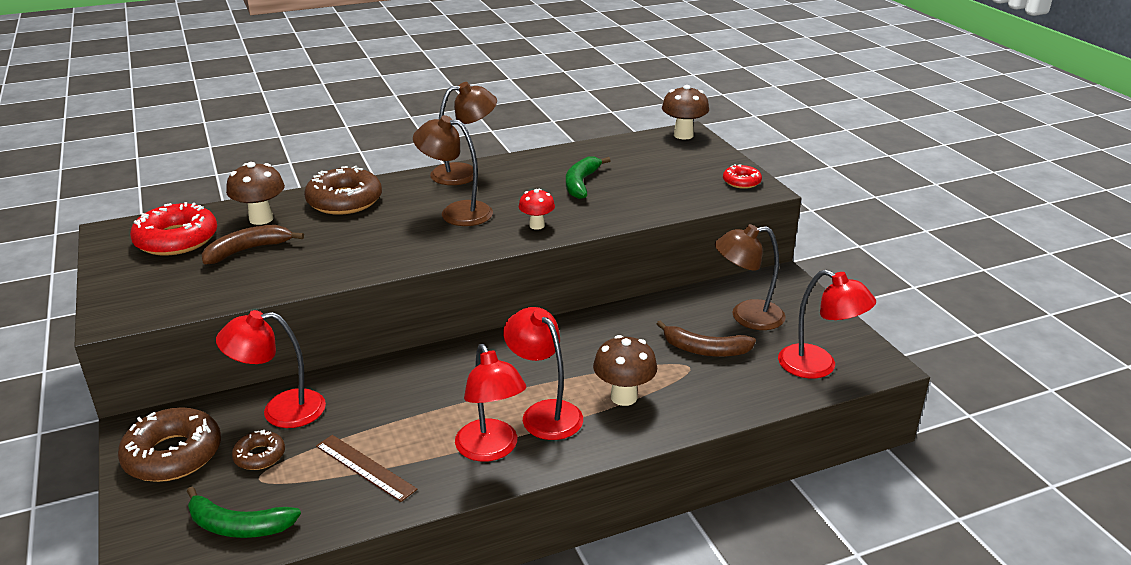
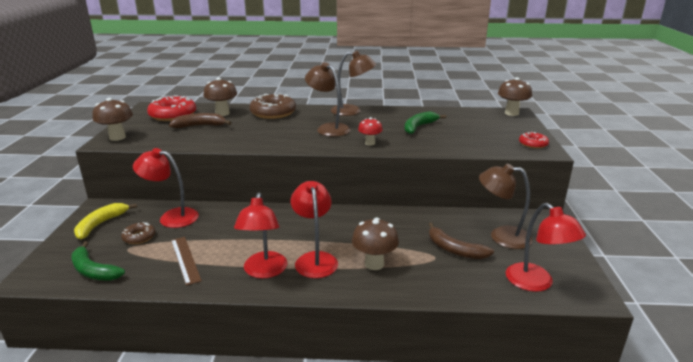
camera: 25 degrees right, 5 degrees down
brown donut [118,407,221,482] -> yellow banana [74,203,137,239]
none -> brown mushroom [92,98,133,141]

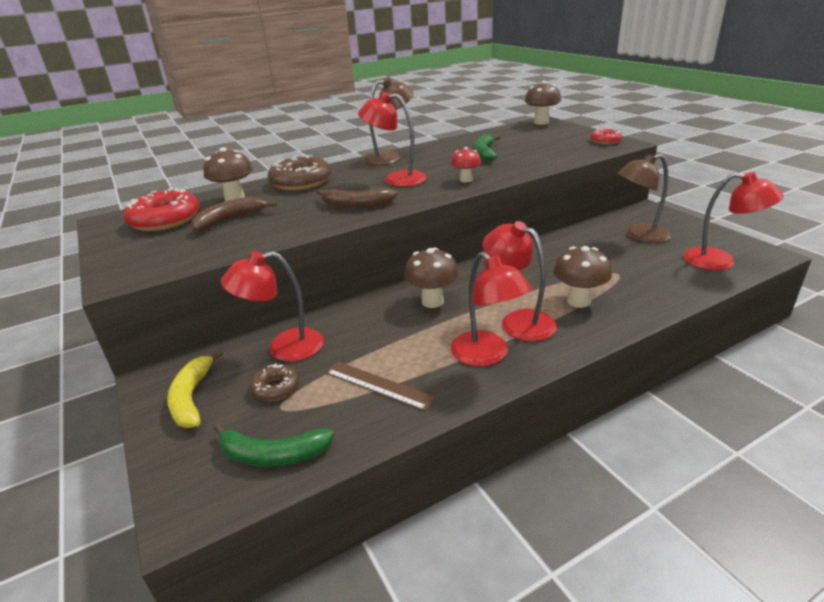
camera: 30 degrees left, 5 degrees up
brown mushroom [92,98,133,141] -> brown mushroom moved to [404,248,459,308]
brown lamp [305,62,351,137] -> red lamp [358,92,427,187]
brown banana [429,222,494,259] -> brown banana moved to [317,188,398,209]

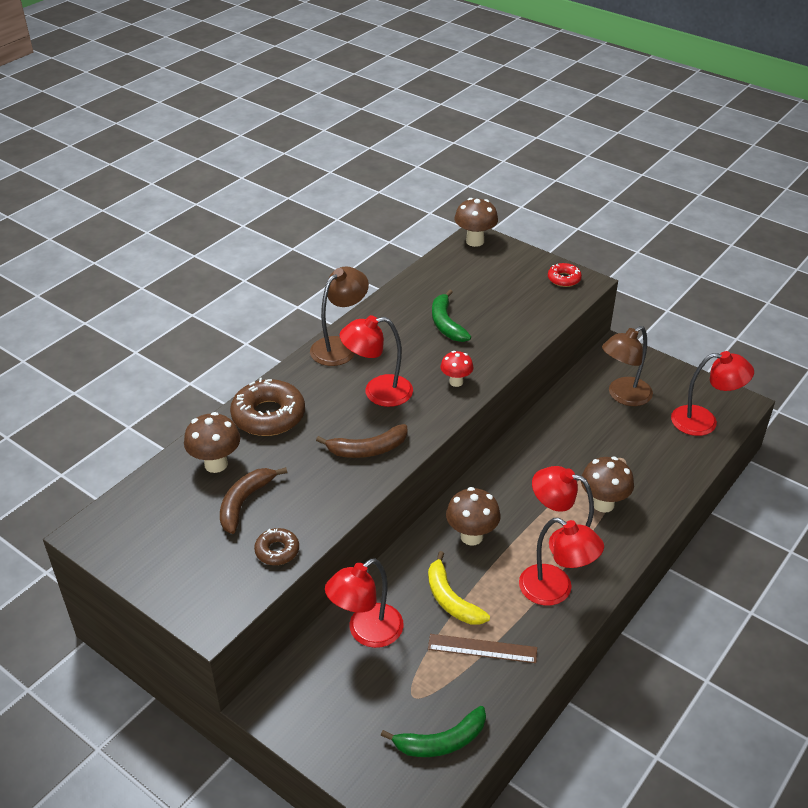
camera: 25 degrees left, 10 degrees up
red donut [123,188,200,231] -> none
yellow banana [167,350,223,428] -> yellow banana moved to [428,551,490,625]
brown donut [249,363,299,401] -> brown donut moved to [254,528,299,565]

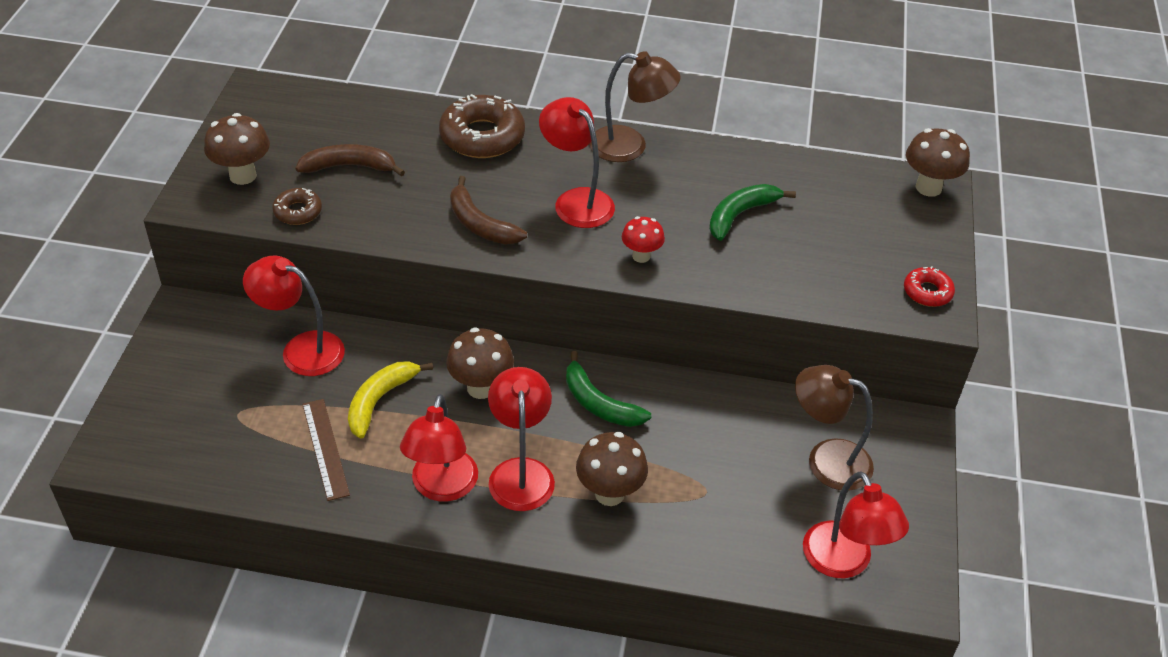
camera: 60 degrees right, 5 degrees up
brown mushroom [184,412,240,473] -> brown mushroom moved to [204,113,270,185]
green banana [381,706,486,757] -> green banana moved to [566,351,651,427]

